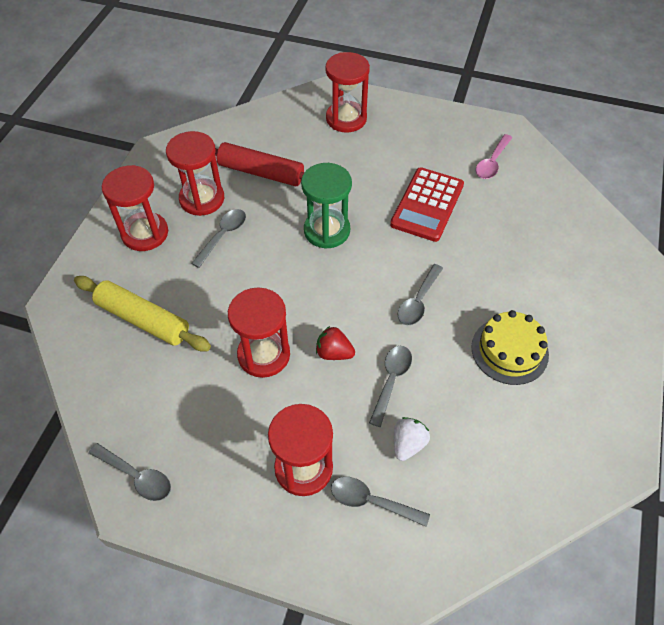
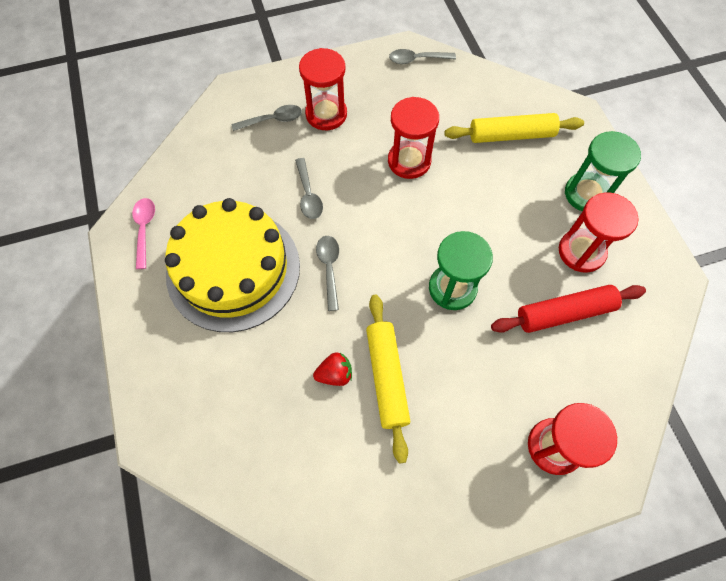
camera: 145 degrees right, 10 degrees up
red hourglass [102,165,168,251] -> green hourglass [565,131,641,212]
grey spoon [191,209,246,268] -> none
red strawberry [316,326,355,360] -> red strawberry moved to [313,352,352,386]
red calculator [390,167,464,242] -> yellow rolling pin [366,295,411,464]
white strawberry [394,417,430,461] -> none
yellow cake [471,310,549,385] -> yellow cake [165,198,300,332], size x1.91
pink spoon [476,134,512,179] -> pink spoon moved to [132,198,155,269]

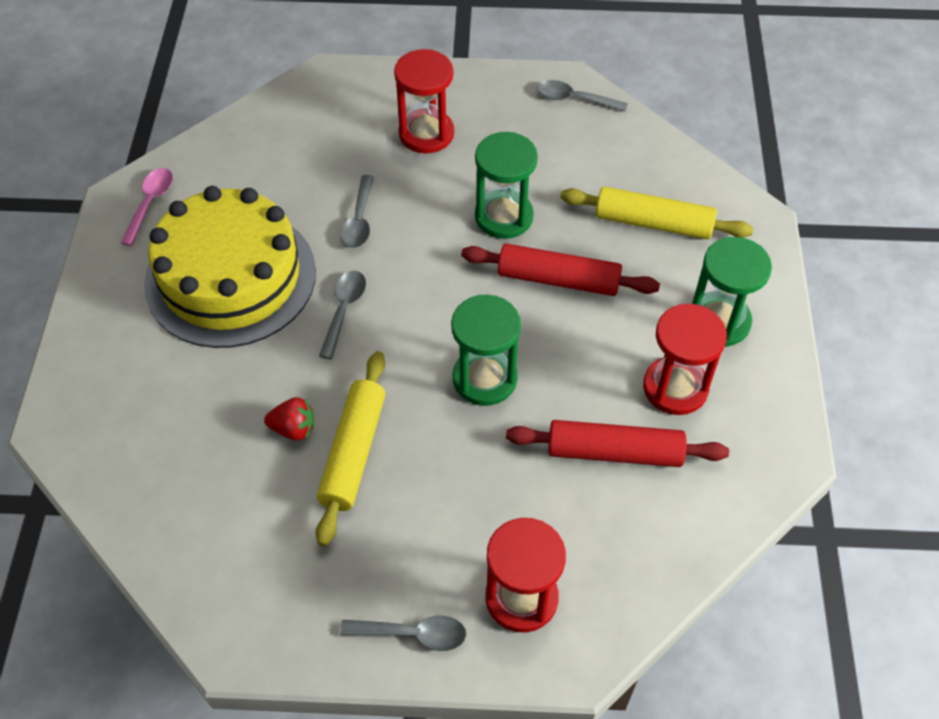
camera: 20 degrees right, 10 degrees down
grey spoon [232,105,302,131] -> grey spoon moved to [340,615,466,651]
red hourglass [388,97,439,179] -> green hourglass [475,132,538,239]
none -> red rolling pin [461,243,660,296]

